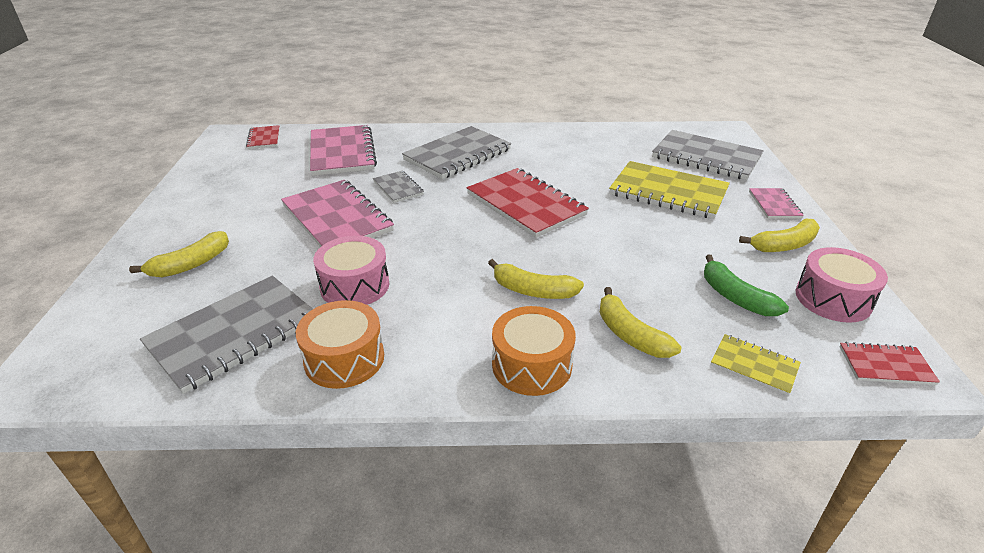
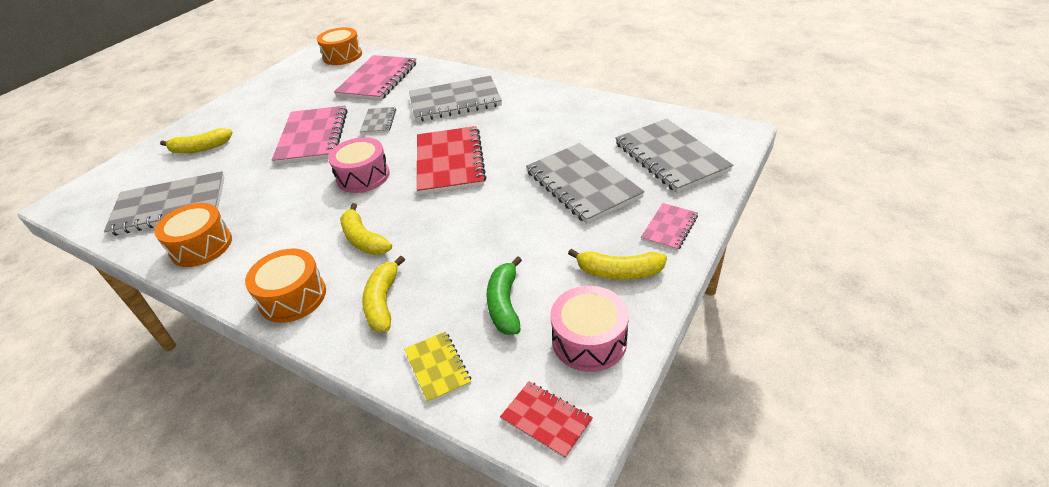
camera: 35 degrees right, 5 degrees up
red notebook [246,125,280,149] -> orange drum [317,27,362,65]
pink drum [313,236,389,305] -> pink drum moved to [328,137,390,193]
yellow notebook [609,161,730,219] -> grey notebook [526,143,645,224]

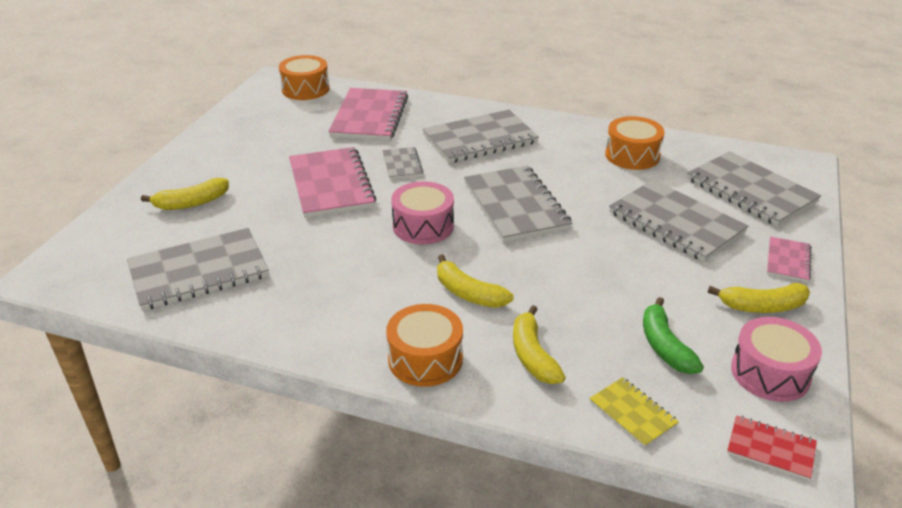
camera: 15 degrees left, 5 degrees down
orange drum [154,203,232,267] -> orange drum moved to [605,116,665,170]
red notebook [417,126,487,195] -> grey notebook [464,166,572,243]

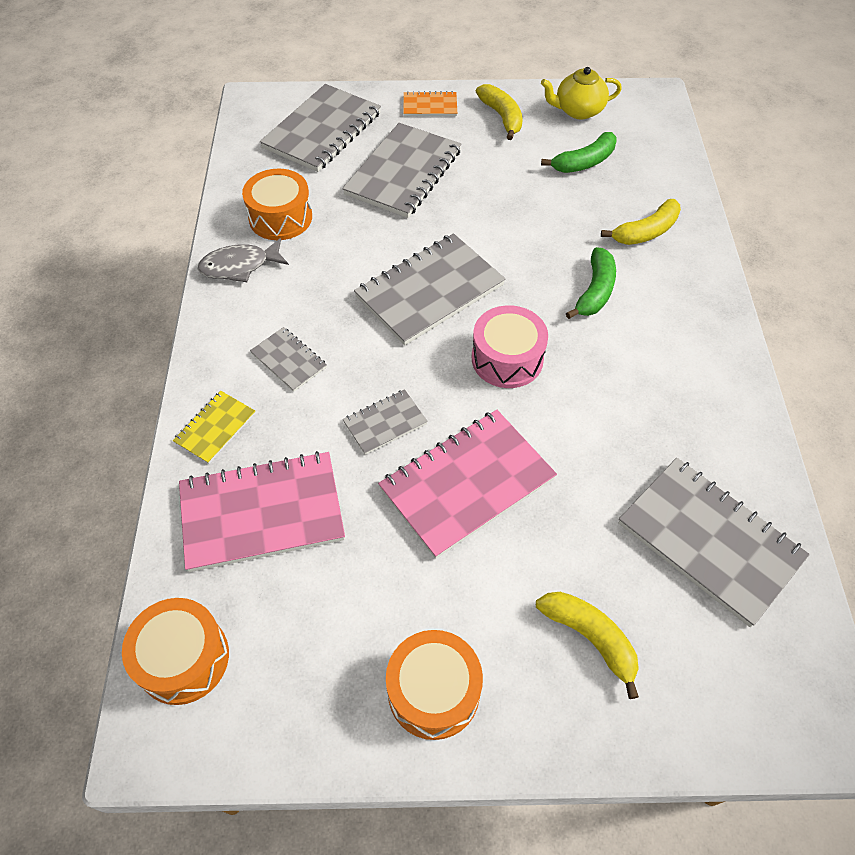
camera: 110 degrees left, 20 degrees up
orange drum [386,304,463,387] -> orange drum moved to [386,630,483,740]
grey notebook [422,110,539,163] -> grey notebook [250,327,327,392], size x0.50
yellow banana [437,254,514,308] -> green banana [566,247,616,319]
yellow notebook [589,377,679,448] -> yellow notebook moved to [173,391,256,464]
red notebook [727,415,817,481] -> none
pink drum [731,317,822,402] -> yellow teapot [541,67,622,120]
pink notebook [767,236,811,282] -> orange notebook [403,91,457,116]
none -> grey fish [198,238,289,282]

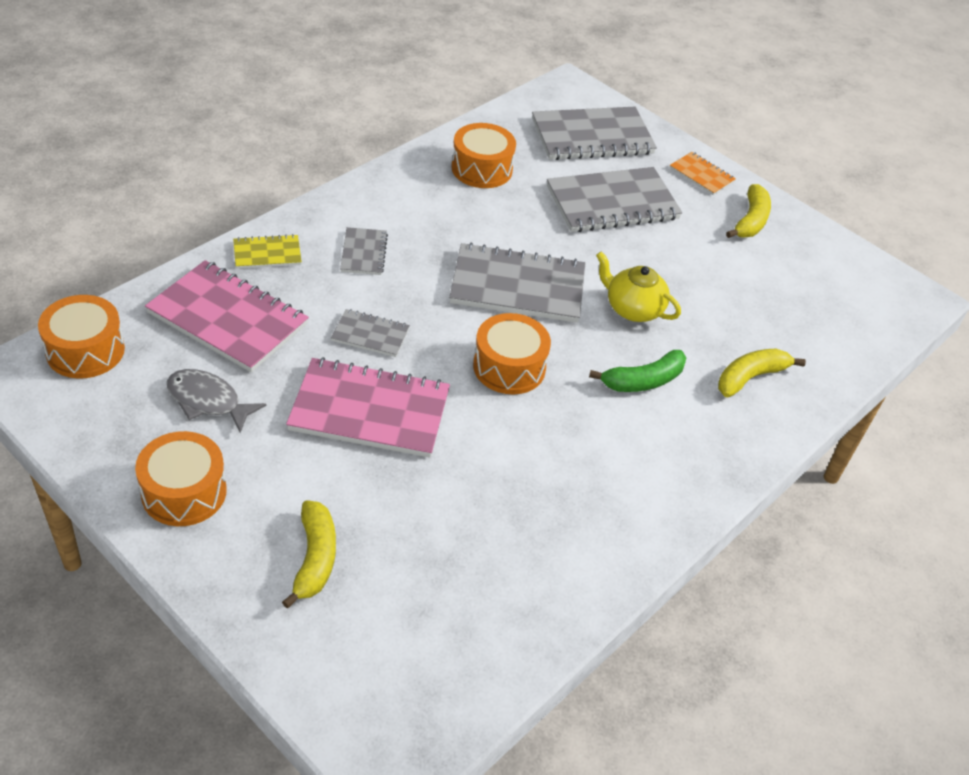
camera: 40 degrees right, 10 degrees down
grey fish [198,238,289,282] -> grey fish moved to [167,369,266,433]
pink drum [472,305,548,388] -> orange drum [473,313,551,394]
yellow teapot [541,67,622,120] -> yellow teapot moved to [596,251,681,322]
green banana [541,132,616,173] -> none
yellow banana [601,199,681,245] -> yellow banana turned 135 degrees clockwise [718,348,806,397]
grey notebook [618,458,810,627] -> none

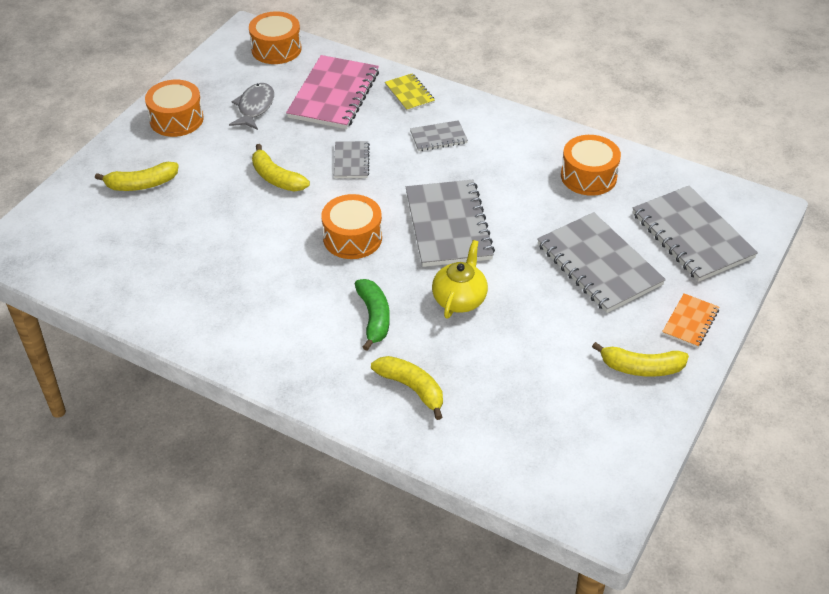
camera: 80 degrees right, 0 degrees up
pink notebook [286,357,450,458] -> yellow banana [252,144,310,191]
green banana [589,350,686,392] -> green banana turned 150 degrees counterclockwise [355,279,390,351]

